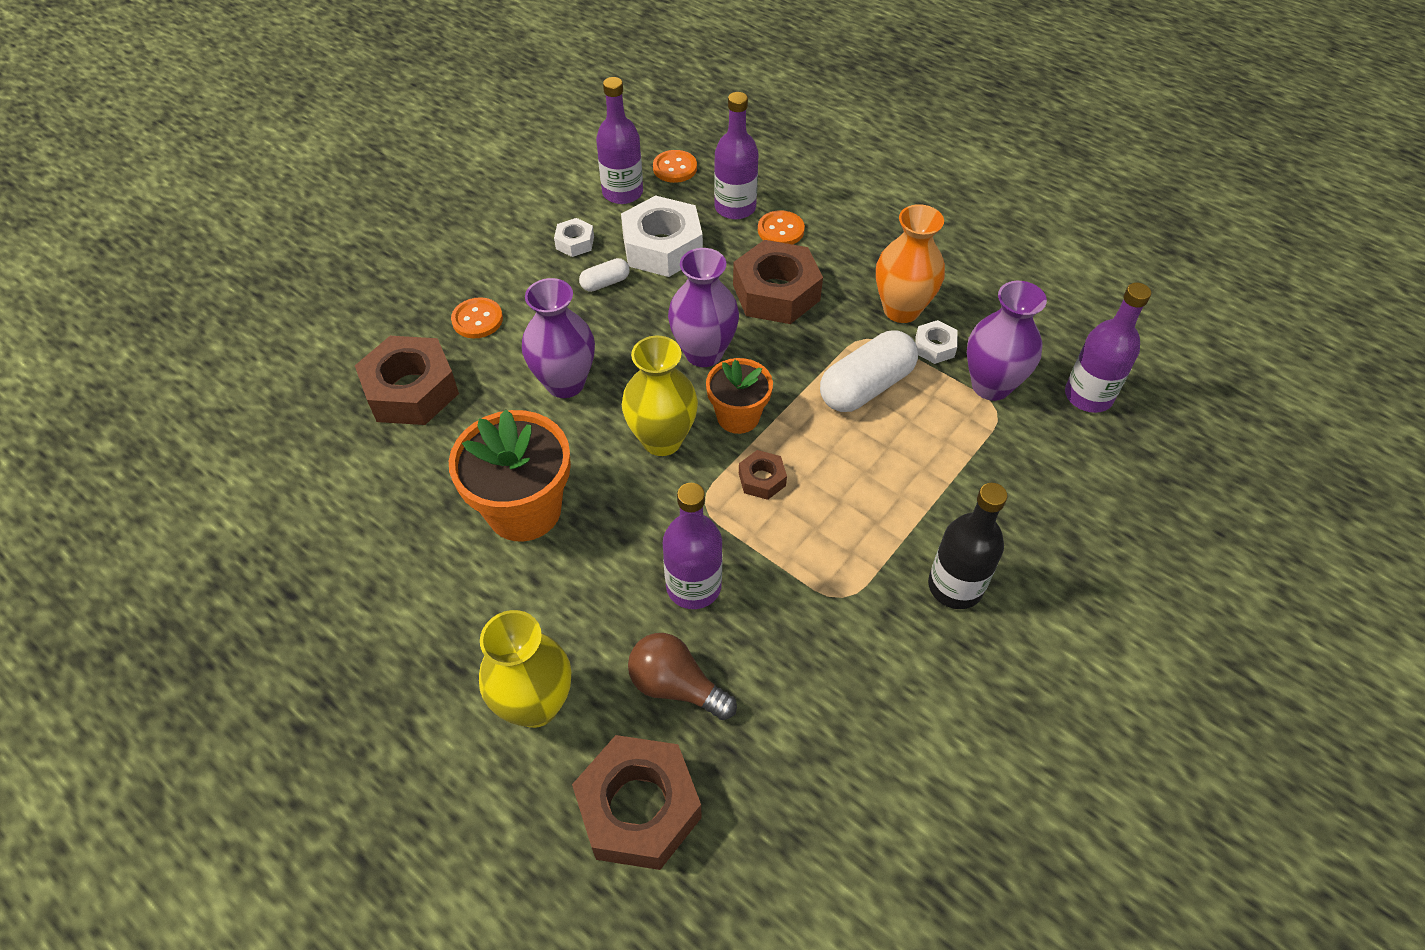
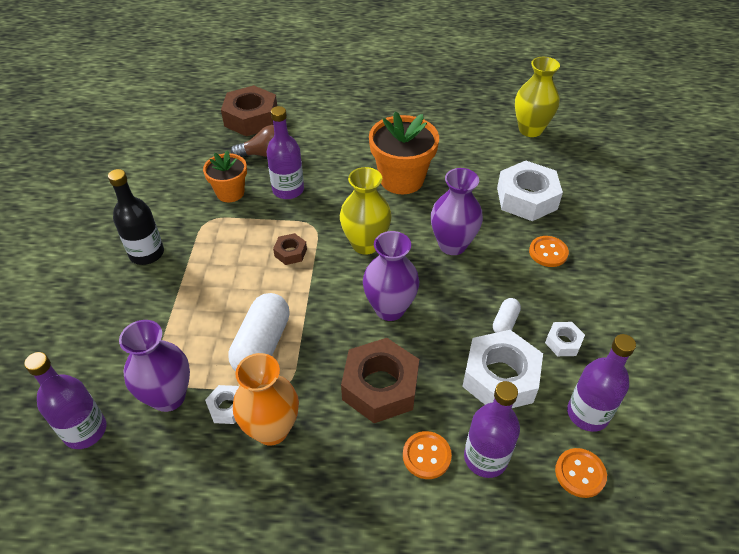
camera: 145 degrees right, 5 degrees down
brown nut [355,336,459,425] -> white nut [497,161,563,221]
yellow vase [479,610,571,728] -> yellow vase moved to [515,57,560,137]
orange flower pot [706,358,773,434] -> orange flower pot moved to [203,151,247,202]

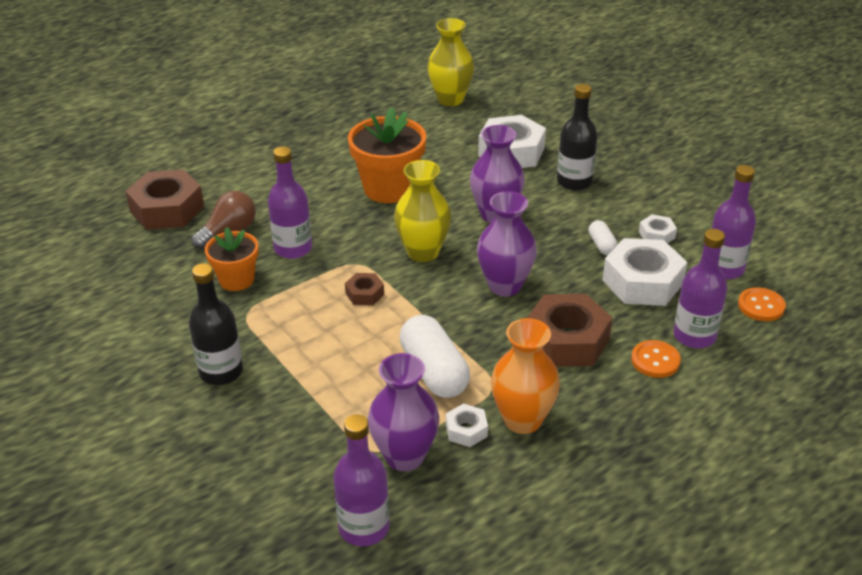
camera: 40 degrees left, 10 degrees down
orange button [529,236,569,267] -> black bottle [557,84,598,191]

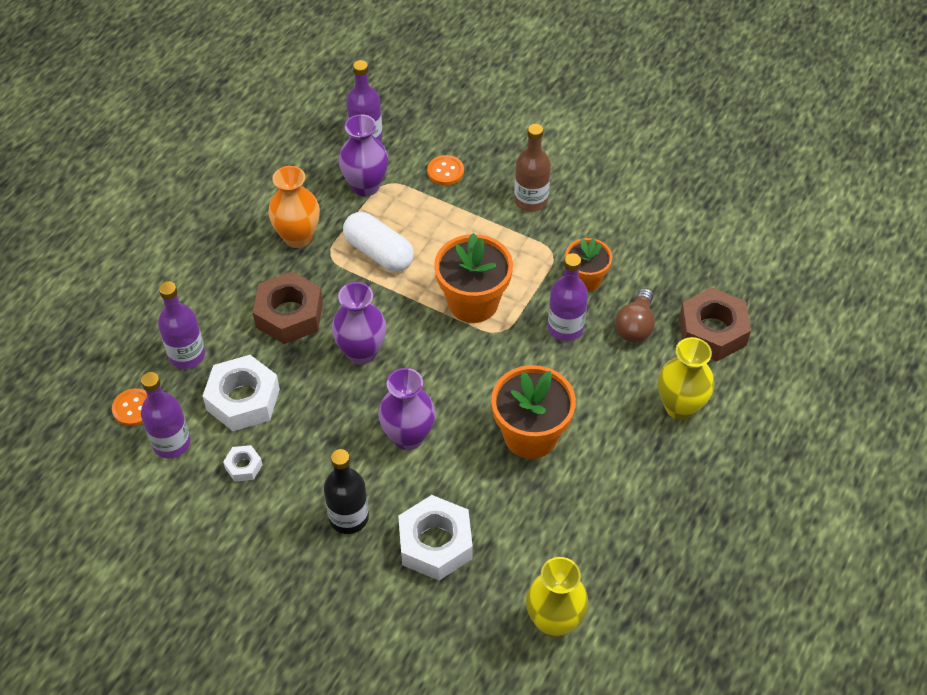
camera: 155 degrees right, 15 degrees up
black bottle [189,263,243,385] -> brown bottle [514,124,551,212]
brown nut [345,273,384,305] -> orange flower pot [434,233,513,323]
yellow vase [394,160,451,262] -> yellow vase moved to [658,337,714,420]
white nut [446,404,488,447] -> none
white capsule [588,220,618,255] -> none
orange button [631,340,681,378] -> orange button moved to [427,155,464,185]

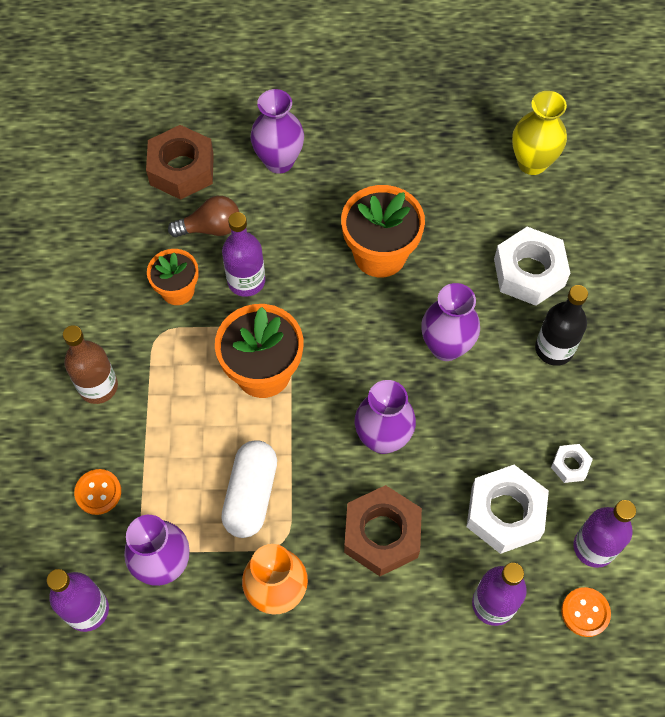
camera: 120 degrees left, 10 degrees up
yellow vase [658,337,714,420] -> purple vase [250,89,304,174]

